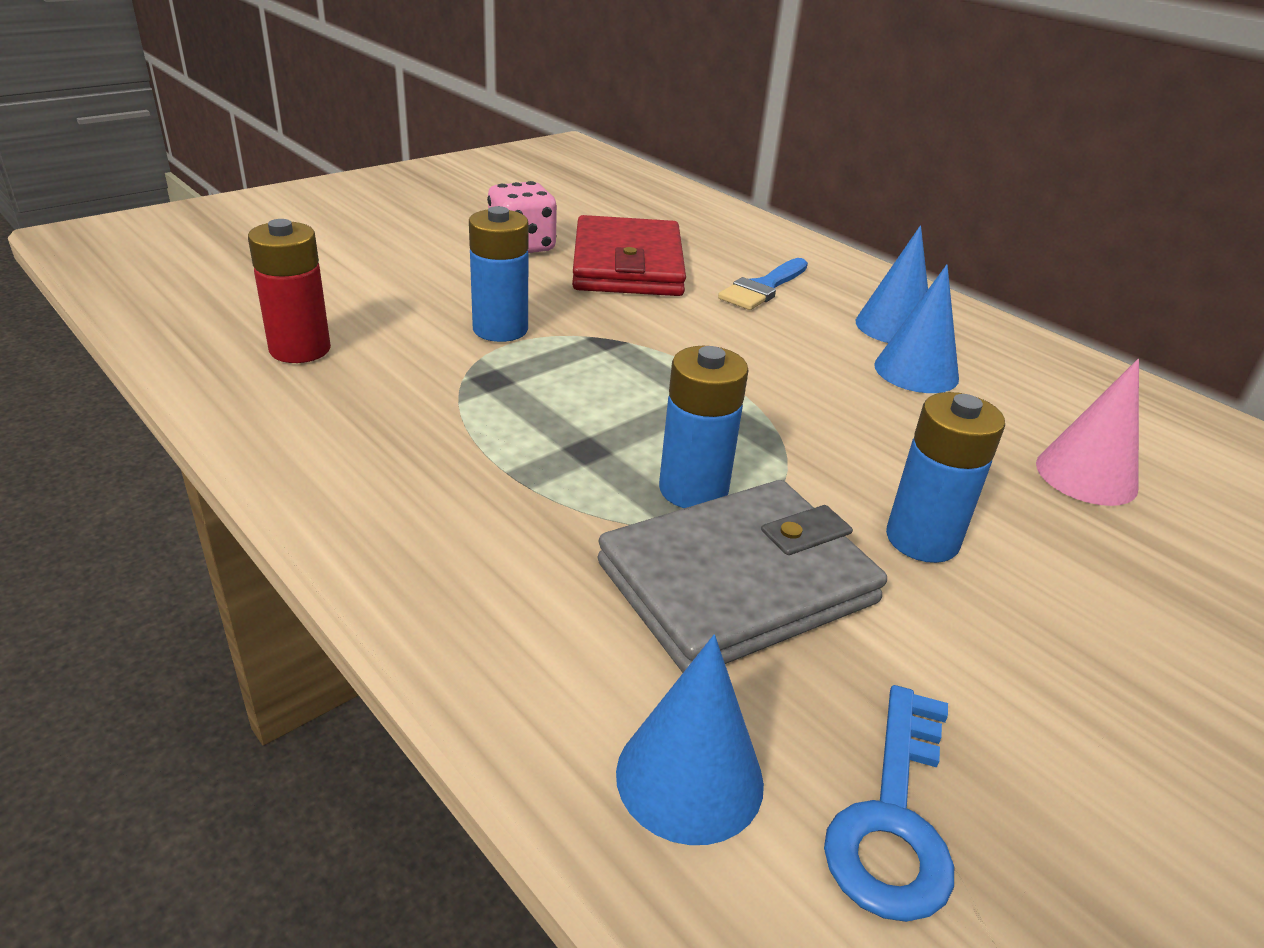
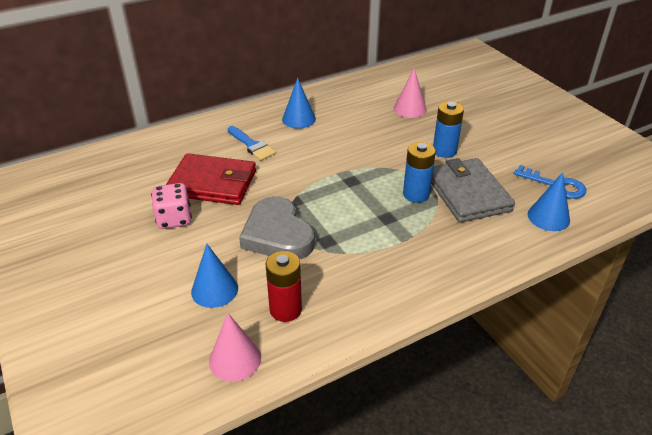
camera: 75 degrees left, 5 degrees up
blue battery [469,206,528,342] -> grey heart [239,196,315,260]
blue cone [874,264,959,393] -> blue cone moved to [191,244,238,308]
none -> pink cone [209,313,261,382]

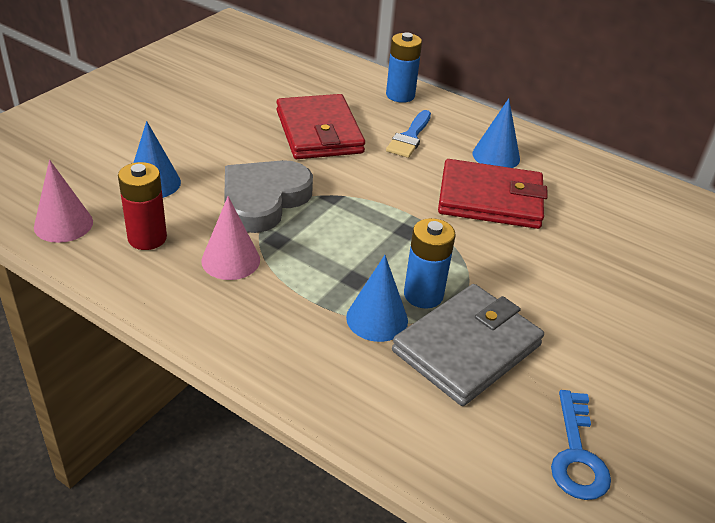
camera: 60 degrees right, 0 degrees up
pink dice [151,183,192,229] -> none
pink cone [394,68,427,118] -> pink cone moved to [201,196,260,280]
blue battery [433,101,464,158] -> blue battery moved to [386,32,422,103]
blue cone [528,172,570,231] -> blue cone moved to [346,255,408,342]
none -> red wallet [438,159,548,229]

